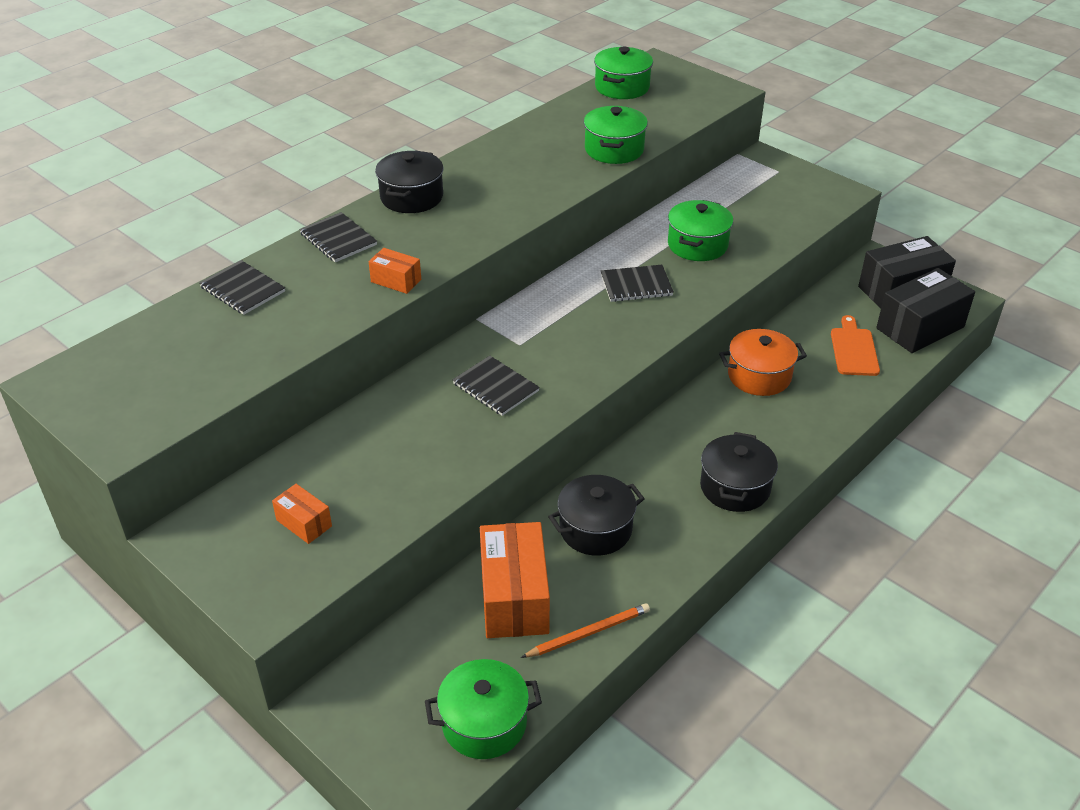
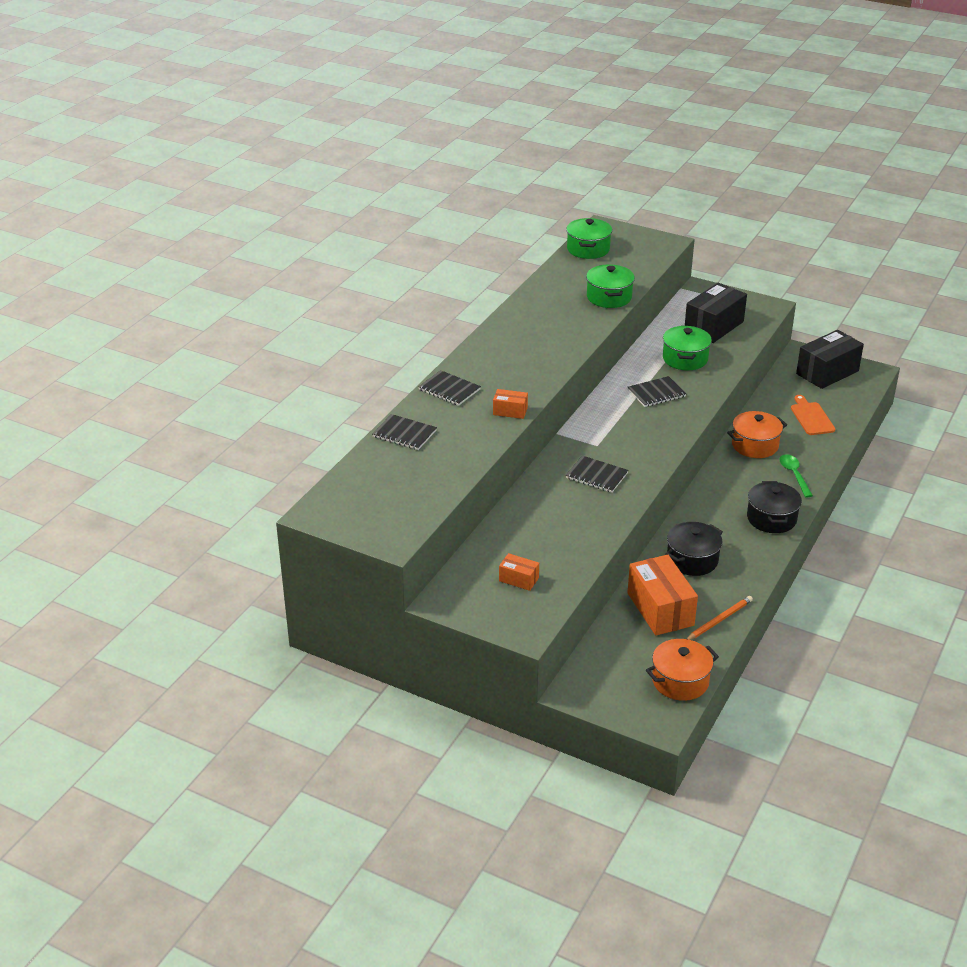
camera: 15 degrees left, 5 degrees down
black pot [375,150,444,213] -> none
green pot [425,659,542,759] -> orange pot [646,639,719,701]
black box [876,268,975,353] -> black box moved to [685,283,747,343]
none -> green spoon [780,454,813,498]

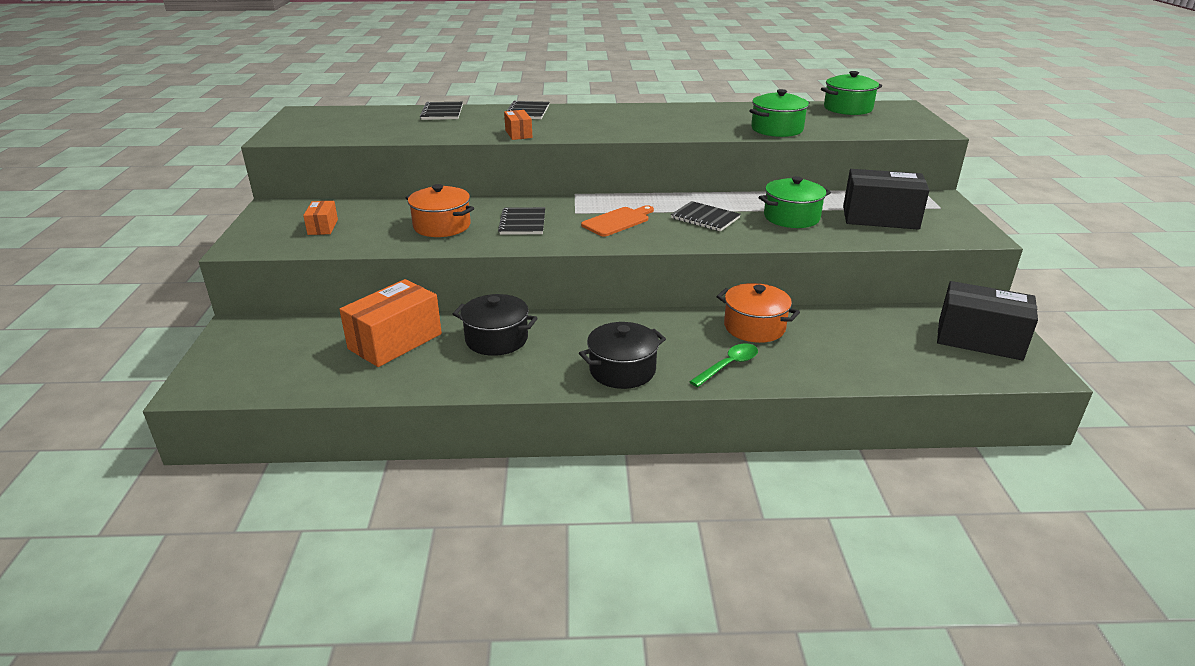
camera: 60 degrees right, 5 degrees down
orange pot [646,639,719,701] -> orange pot moved to [406,184,474,237]
orange pencil [686,596,753,640] -> none
orange cutting board [791,395,835,435] -> orange cutting board moved to [581,205,654,236]

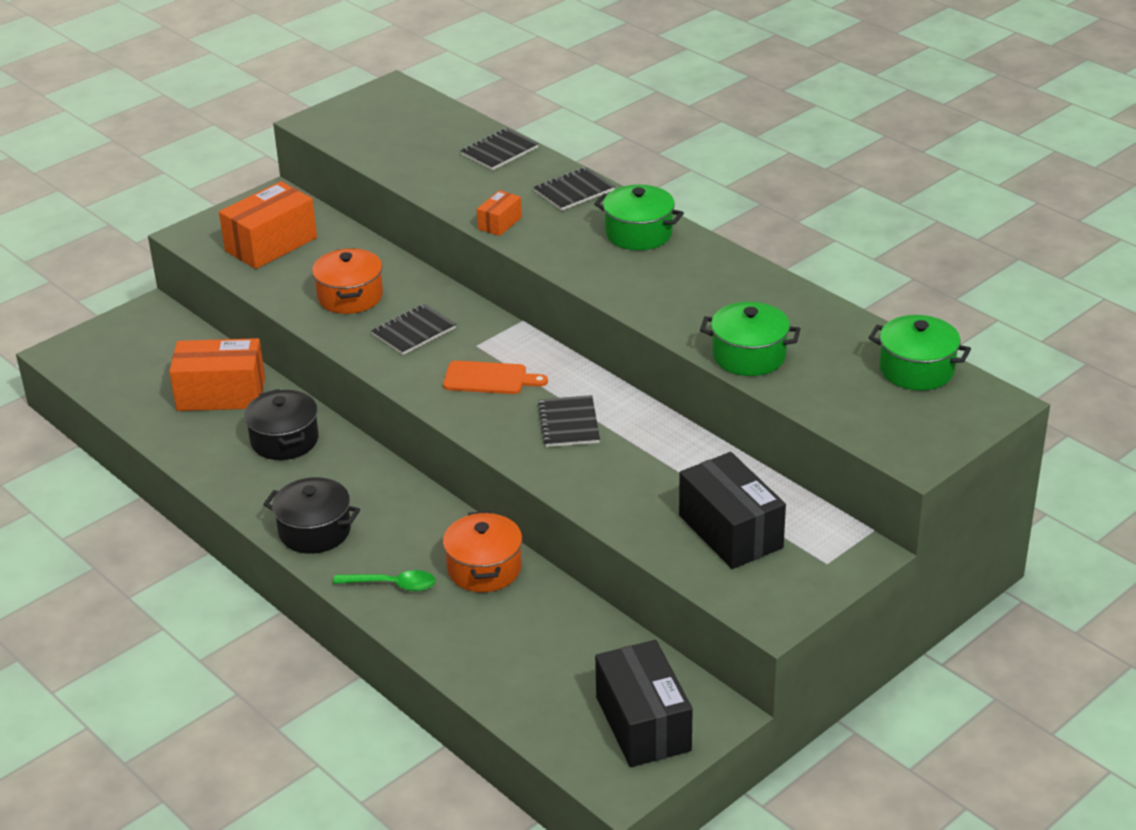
camera: 50 degrees right, 5 degrees up
orange box [303,201,338,235] -> orange box [219,181,317,269], size x2.02
green pot [759,176,831,228] -> green pot moved to [594,185,684,250]

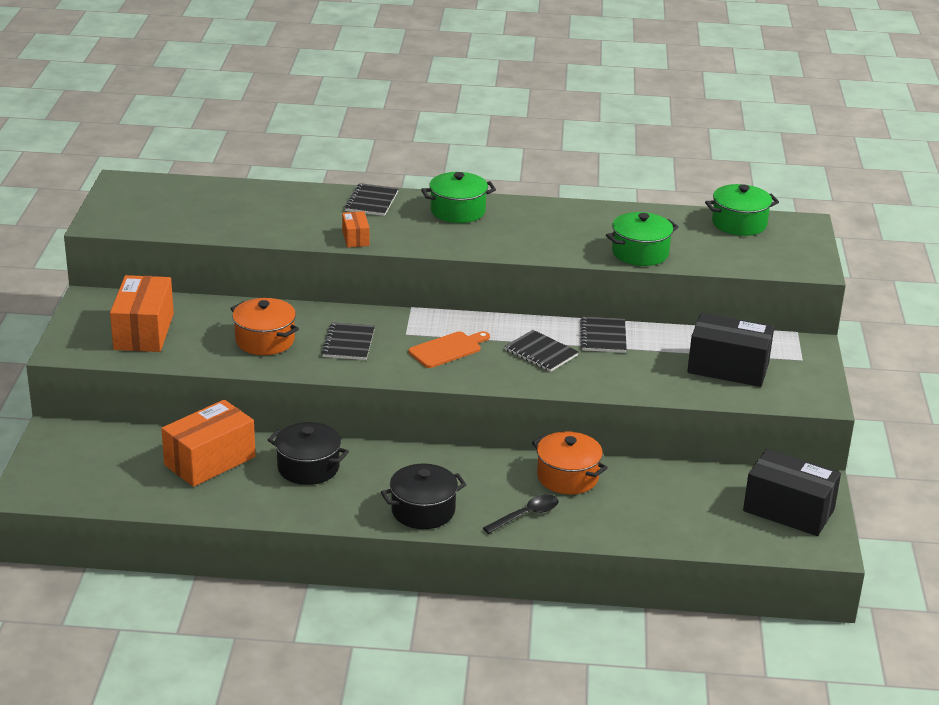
camera: 45 degrees left, 5 degrees down
green spoon [333,570,436,591] -> black spoon [483,494,559,534]
black notebook [461,128,539,170] -> black notebook moved to [580,316,627,353]

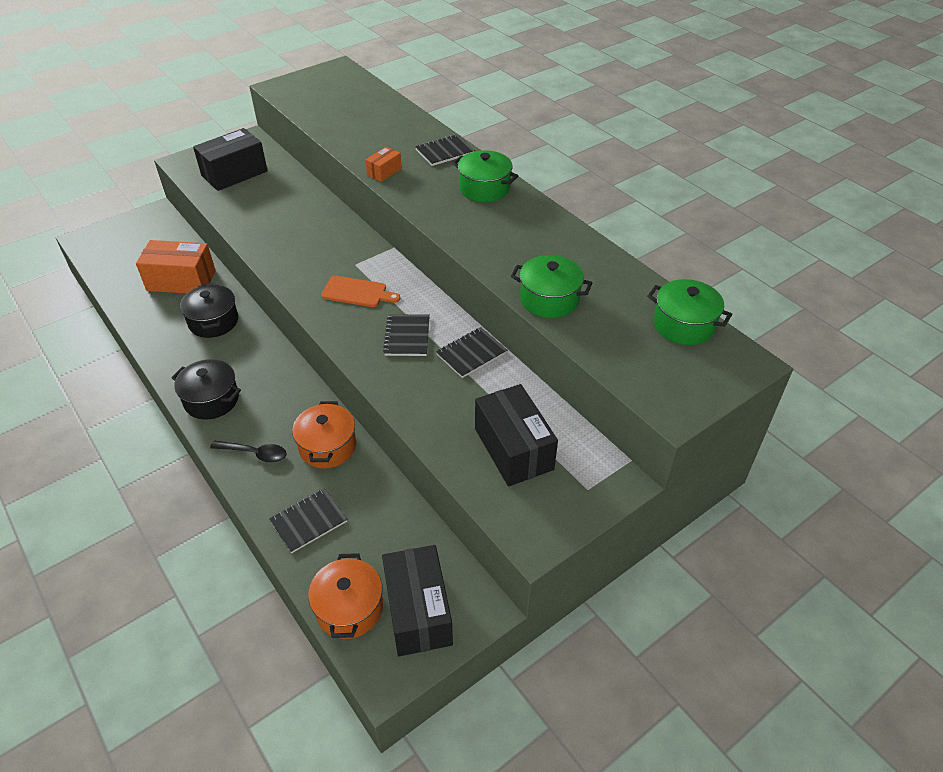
camera: 50 degrees right, 15 degrees up
orange box [110,275,174,352] -> black box [193,128,268,191]
orange pot [230,298,299,355] -> orange pot moved to [308,553,383,639]
black notebook [321,322,375,360] -> black notebook moved to [269,488,347,553]

